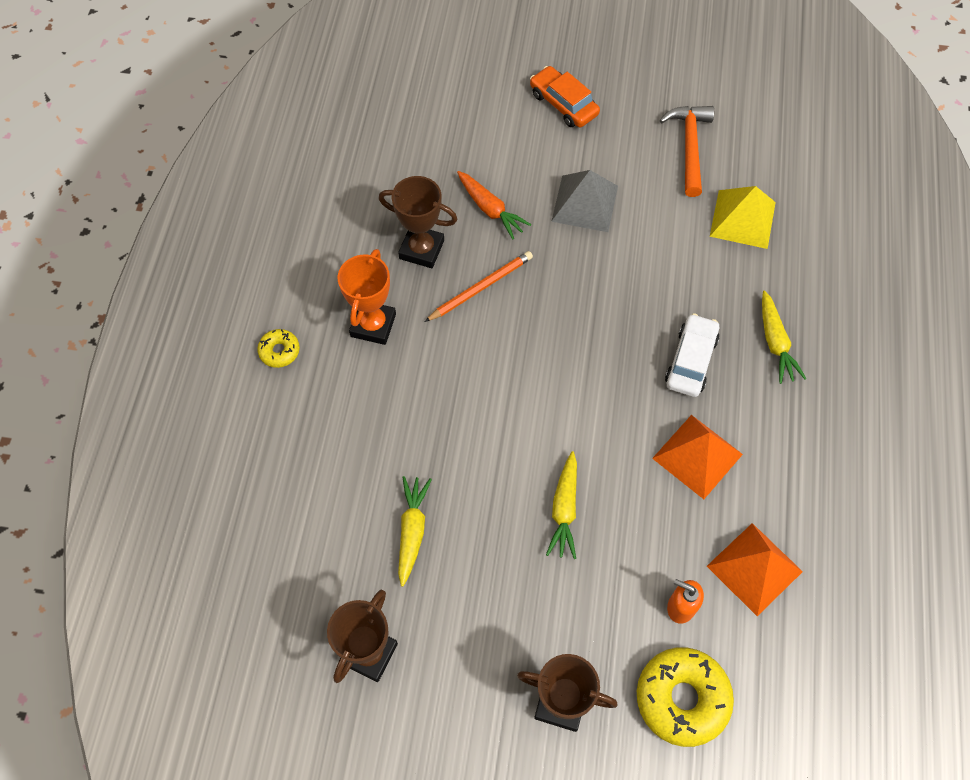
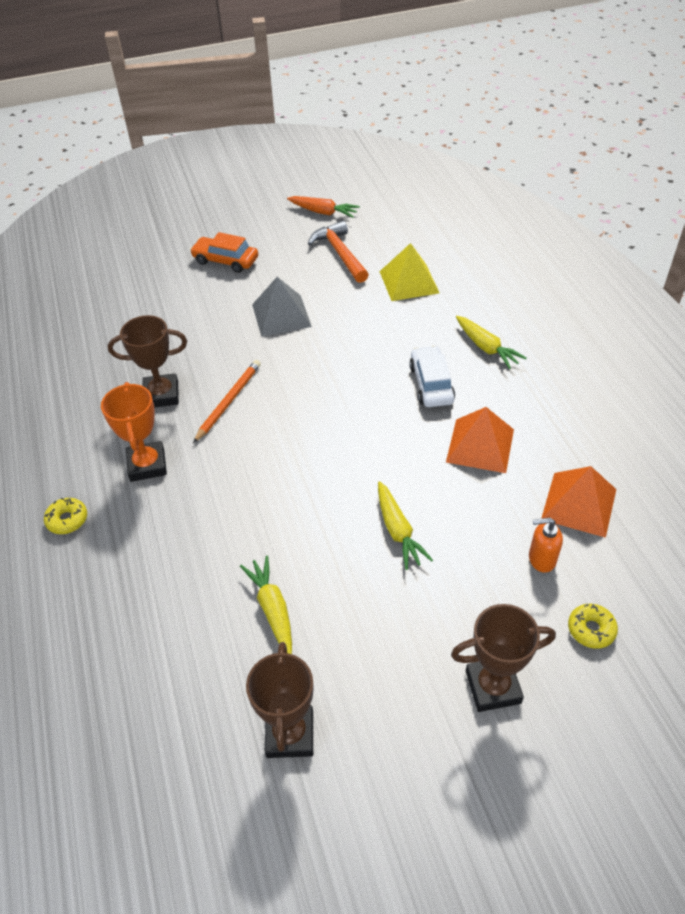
camera: 25 degrees left, 15 degrees down
orange carrot [457,171,532,239] -> orange carrot moved to [287,196,360,218]
yellow donut [637,647,734,747] -> yellow donut [568,604,618,649], size x0.51

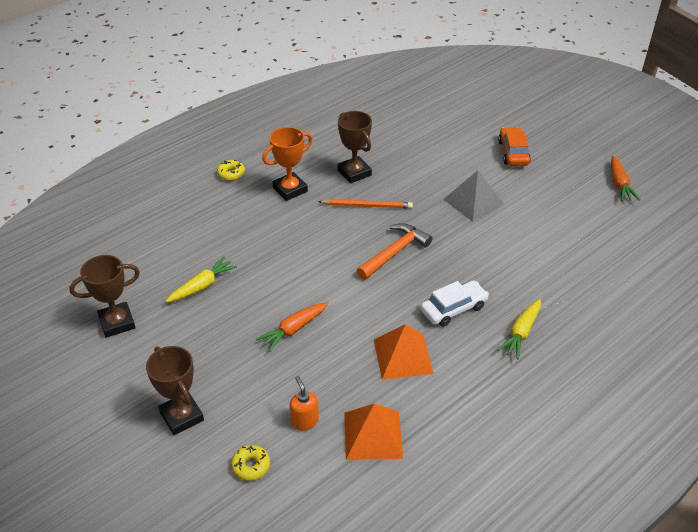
camera: 65 degrees right, 5 degrees down
orange hammer [308,221,369,283] -> orange hammer moved to [356,223,432,280]
yellow carrot [378,481,433,570] -> orange carrot [256,302,328,352]
yellow pyramid [379,243,439,301] -> none

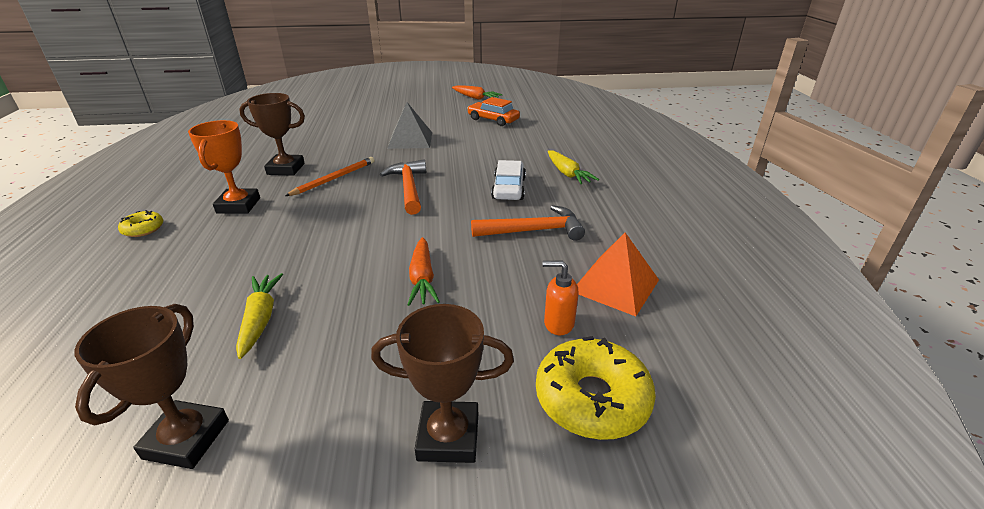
camera: 55 degrees left, 10 degrees down
yellow donut [231,445,270,481] -> yellow donut [536,336,656,440], size x1.97
orange pyramid [374,324,434,380] -> orange hammer [471,205,585,241]
orange car [498,127,531,166] -> orange car moved to [467,97,520,126]

